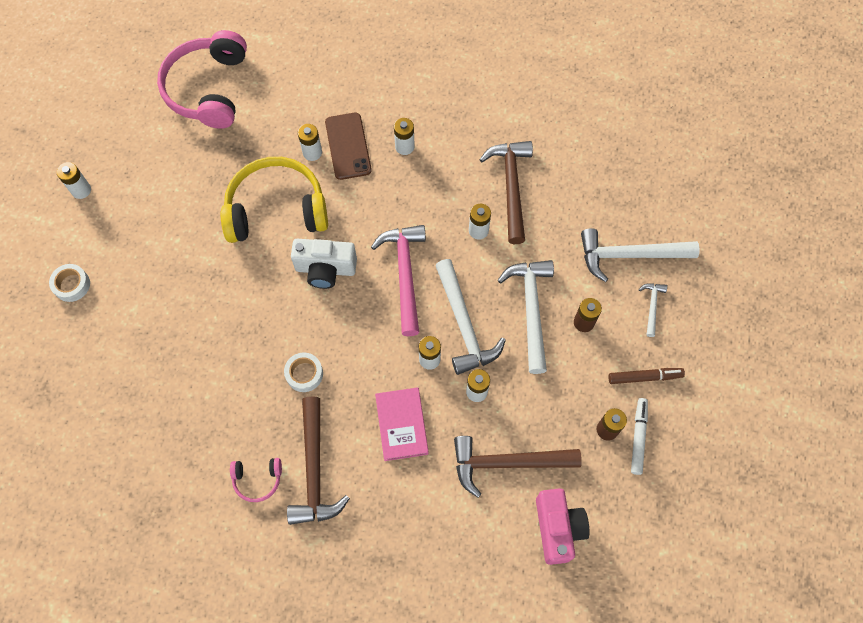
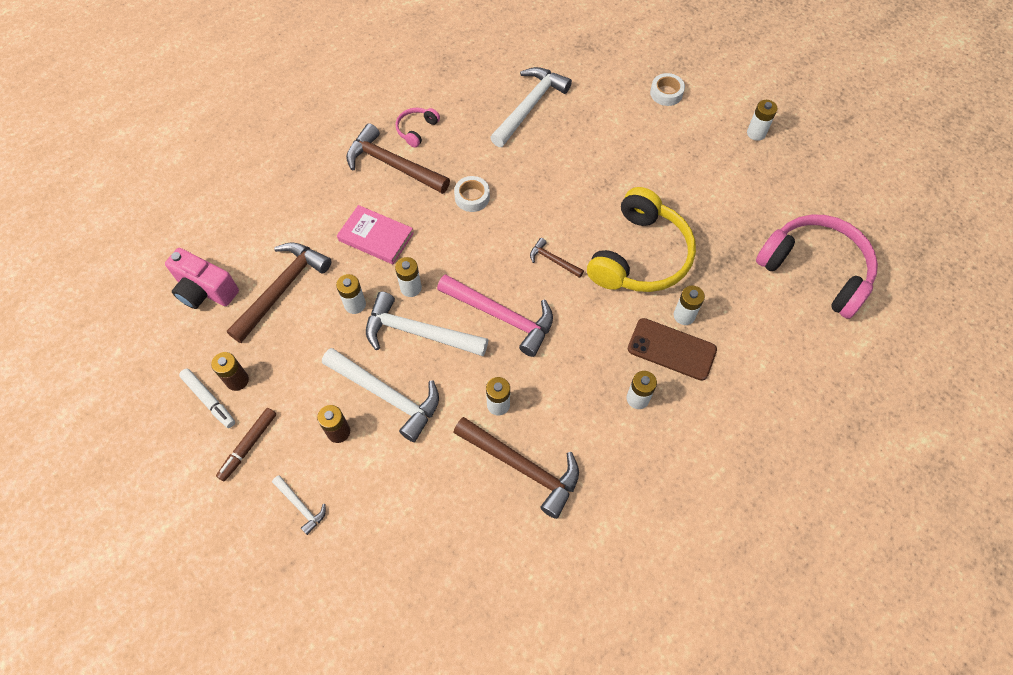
camera: 125 degrees right, 5 degrees down
white camera [291,239,357,289] -> brown hammer [530,238,584,278]
white hammer [581,228,700,282] -> white hammer moved to [490,67,572,147]

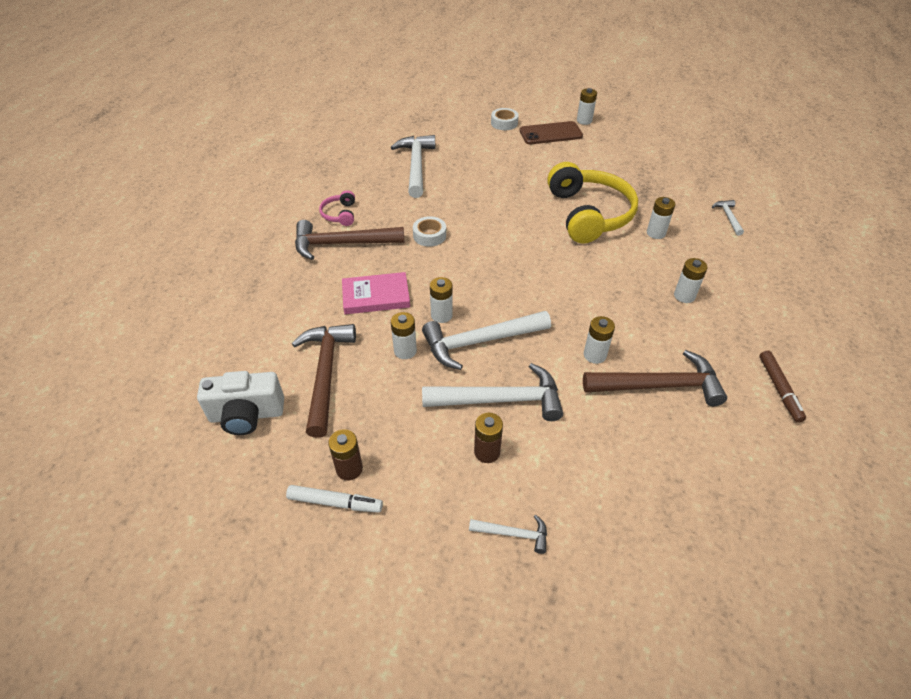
camera: 35 degrees left, 15 degrees down
pink camera [165,248,239,309] -> white camera [197,371,284,435]
brown marker [216,408,276,481] -> brown marker moved to [759,350,806,423]
pink hammer [437,274,553,357] -> none
brown hammer [530,238,584,278] -> none
brown phone [628,318,717,381] -> brown phone moved to [520,121,583,144]
pink headphones [756,215,878,319] -> none
none -> white hammer [712,200,744,236]

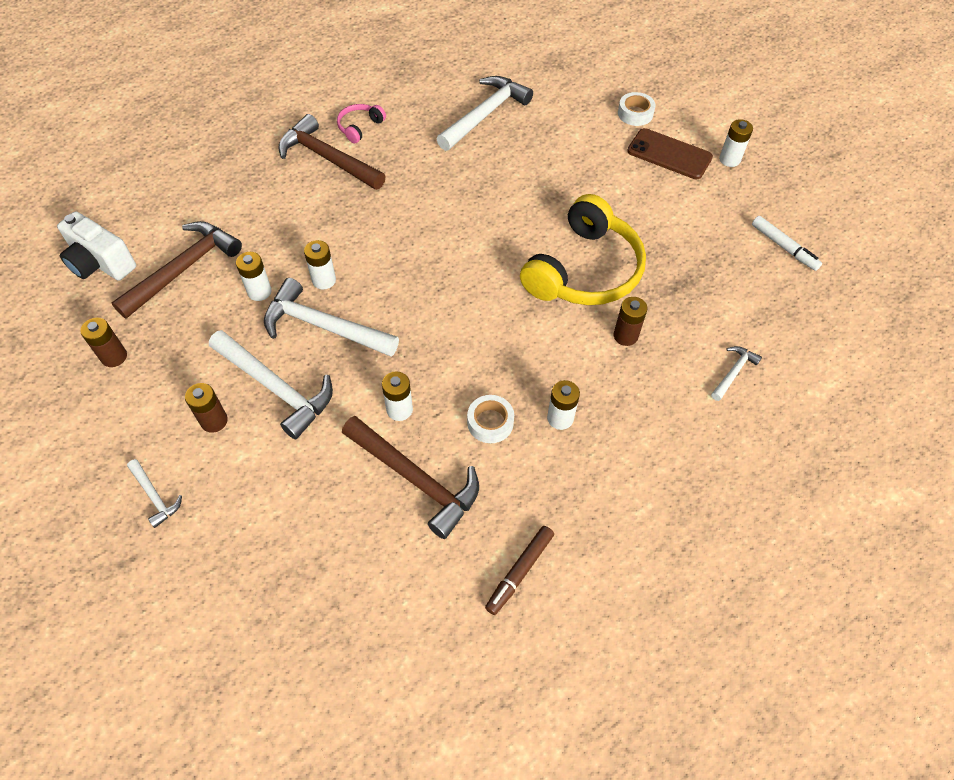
camera: 40 degrees right, 10 degrees up
white marker [286,485,383,513] -> white marker moved to [752,216,822,271]
pink book [342,272,410,314] -> none
white tape [413,216,446,247] -> white tape moved to [467,395,514,443]
white battery [647,197,675,239] -> brown battery [614,297,648,346]

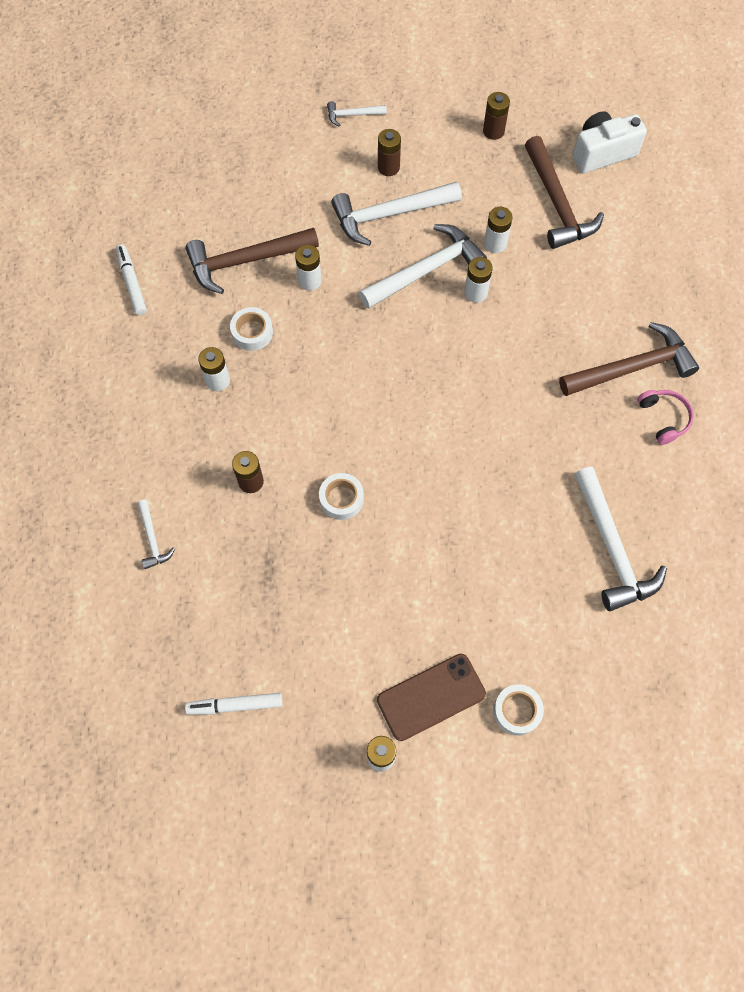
camera: 125 degrees right, 10 degrees up
brown marker [485,526,554,615] -> white marker [116,244,147,315]
yellow headphones [520,194,646,305] -> white tape [319,473,364,520]

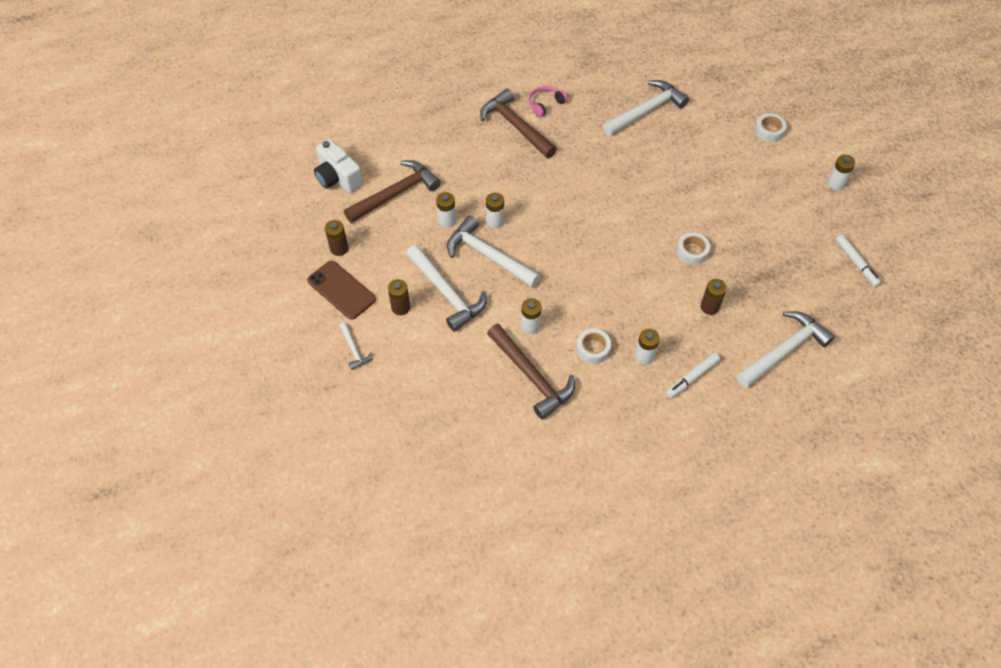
camera: 110 degrees left, 10 degrees down
white marker [116,244,147,315] -> white marker moved to [666,353,720,398]
white hammer [137,500,175,569] -> white hammer [737,311,835,388], size x2.05
brown phone [377,654,486,741] -> brown phone moved to [307,261,376,320]

